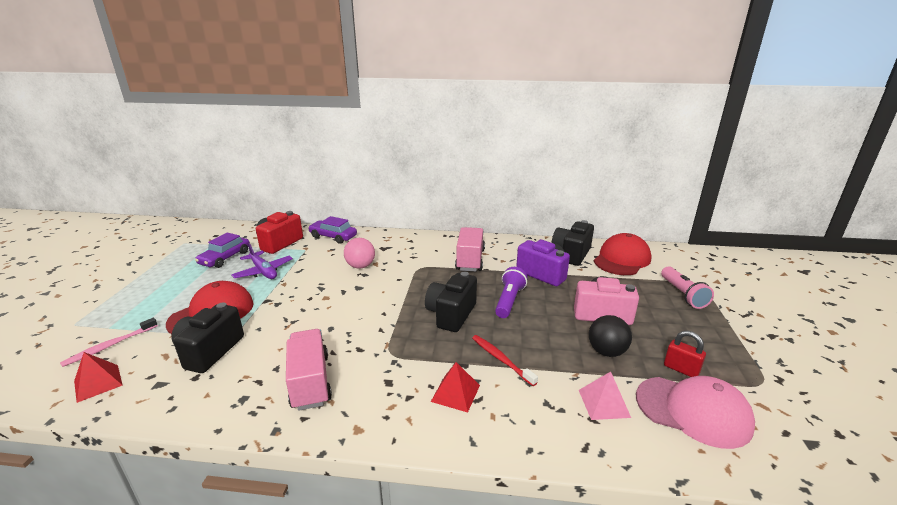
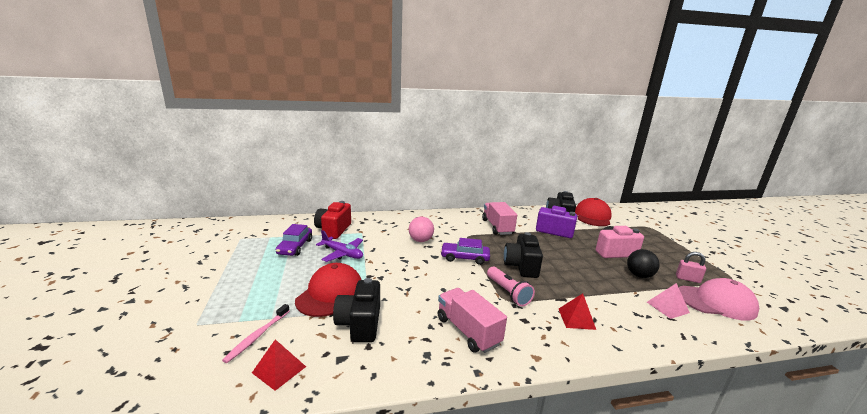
camera: 20 degrees left, 5 degrees down
purple car [308,216,357,244] -> purple car moved to [440,238,490,265]
red toothbrush [472,335,538,386] -> none
purple flashlight [495,267,527,318] -> none
pink flashlight [661,267,714,309] -> pink flashlight moved to [487,267,535,306]
red padlock [664,331,706,377] -> pink padlock [676,252,706,283]

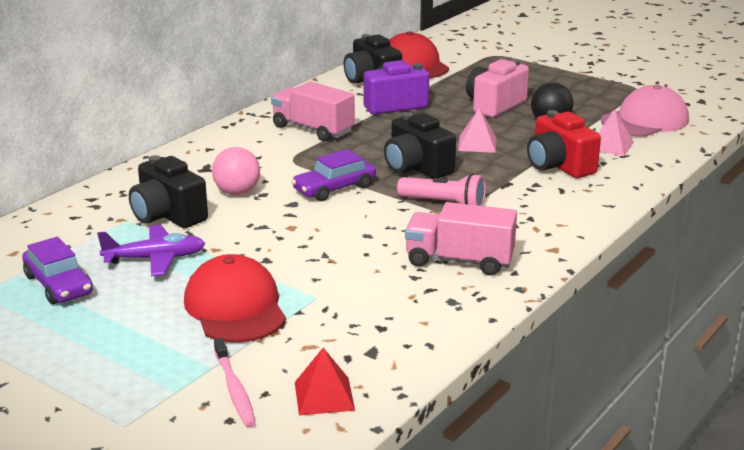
camera: 40 degrees left, 5 degrees up
red camera [314,201,351,239] -> red camera moved to [527,110,601,178]
black camera [333,278,380,342] -> black camera moved to [129,155,208,228]
red pyramid [559,293,596,330] -> none
pink padlock [676,252,706,283] -> none
none -> pink pyramid [458,108,496,153]

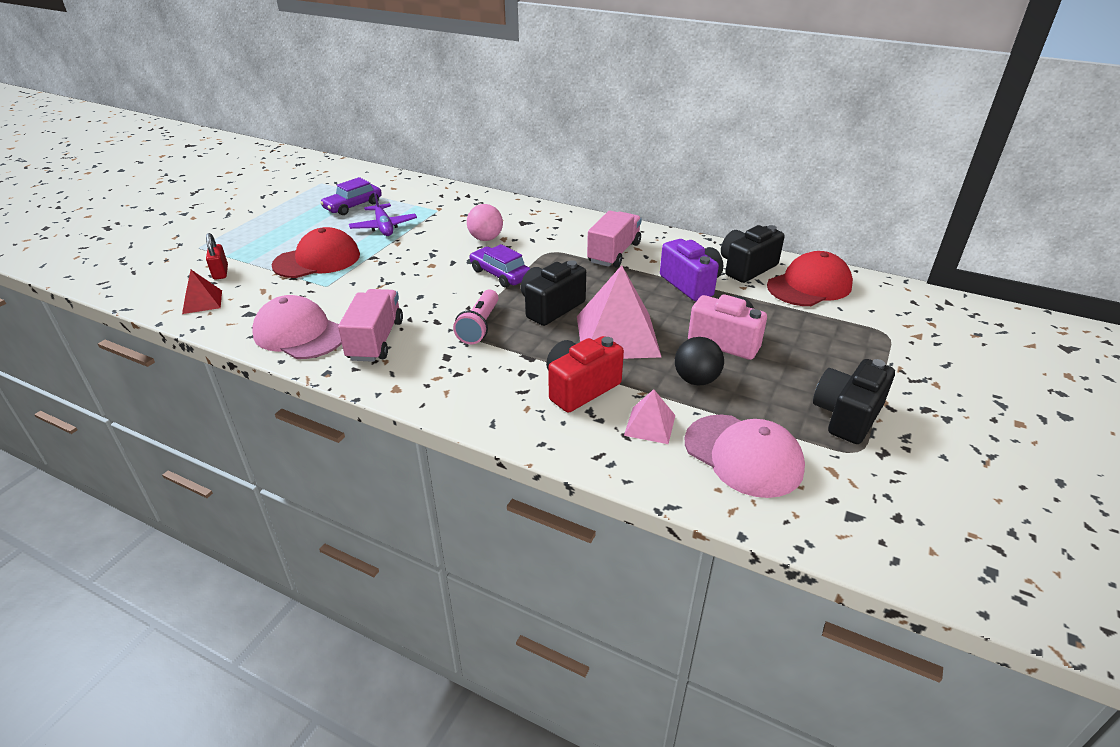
camera: 80 degrees right, 10 degrees up
black camera [129,155,208,228] -> black camera moved to [813,359,895,444]
pink toothbrush [214,338,256,427] -> red padlock [206,233,228,280]
pink pyramid [458,108,496,153] -> pink pyramid [577,265,661,359], size x2.02
none -> pink cap [252,295,342,359]

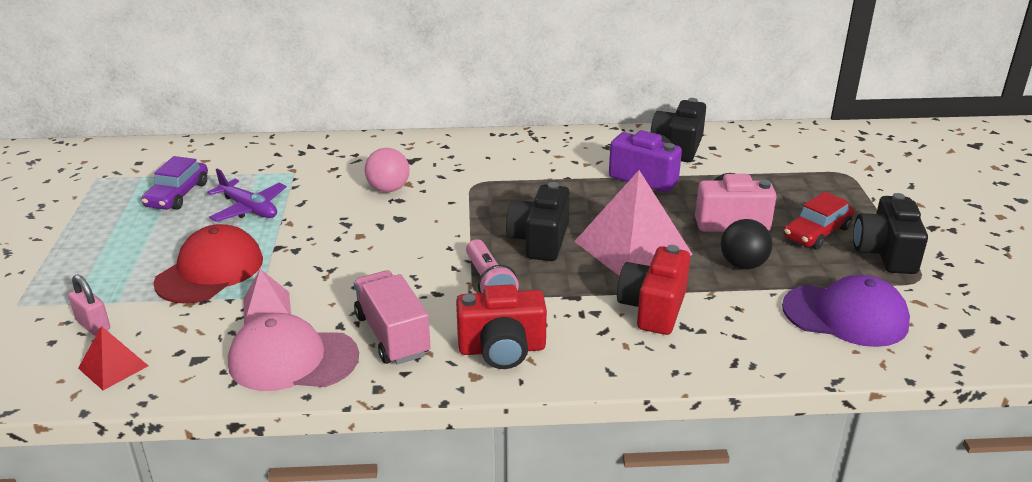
camera: 30 degrees left, 5 degrees down
red padlock [206,233,228,280] -> pink padlock [68,274,110,336]
purple car [469,244,530,288] -> none
pink truck [587,211,642,267] -> none
pink pyramid [624,389,675,444] -> pink pyramid moved to [244,269,291,325]
pink cap [685,415,805,498] -> purple cap [782,275,910,347]
red cap [767,251,853,306] -> none
none -> red camera [456,284,547,369]
none -> red car [783,192,855,250]

